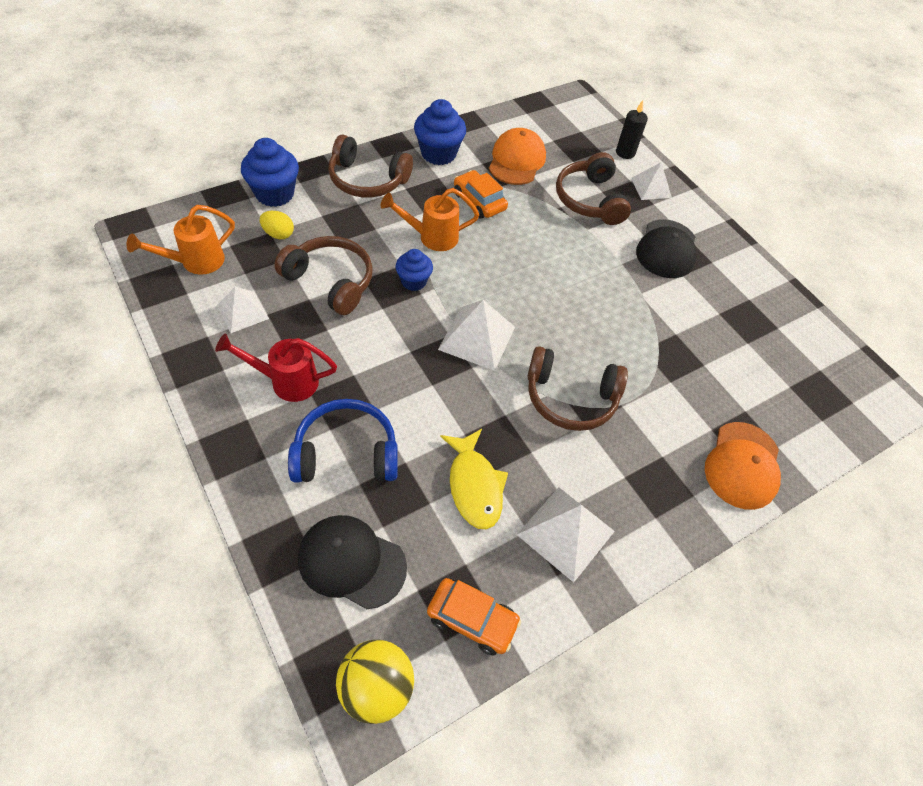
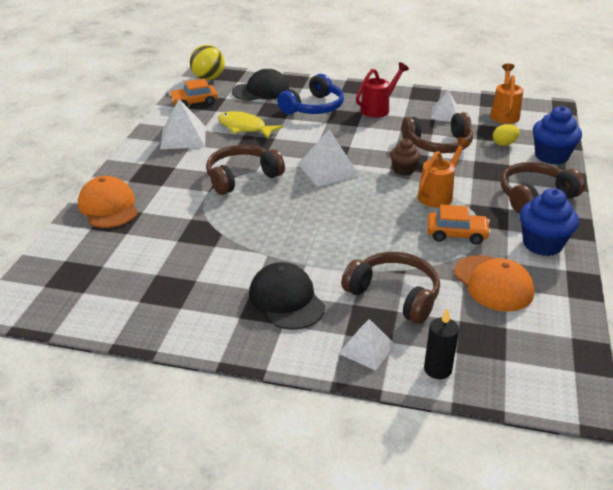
camera: 140 degrees right, 20 degrees down
blue cupcake [396,249,433,291] -> brown cupcake [390,139,420,175]

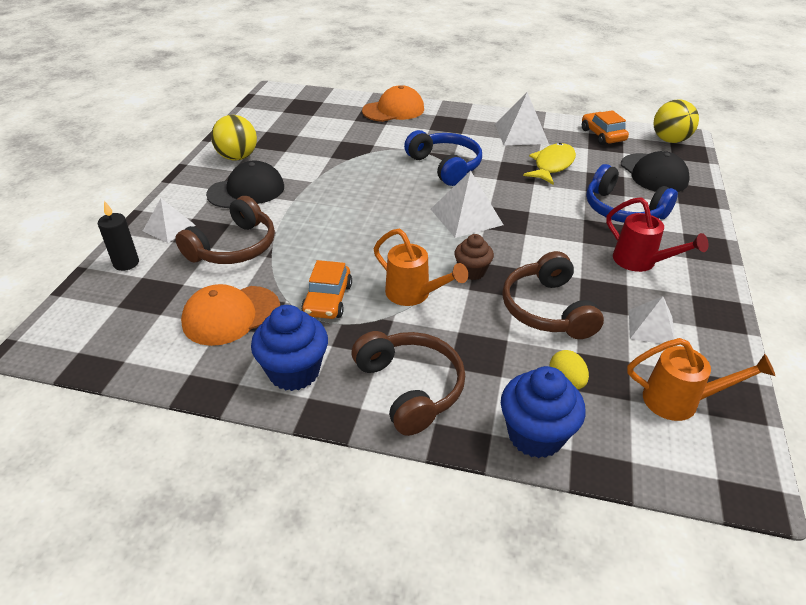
camera: 90 degrees right, 5 degrees up
brown headphones [206,145,285,195] -> blue headphones [404,130,482,186]
none -> yellow ball [211,115,257,161]

